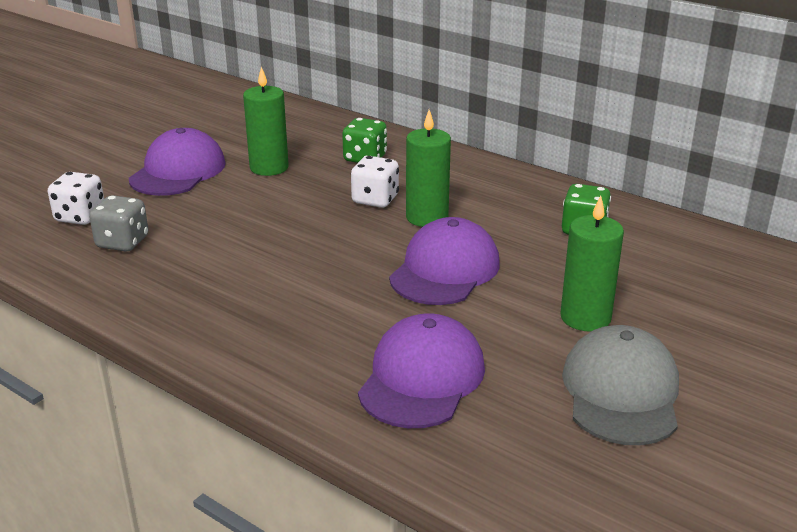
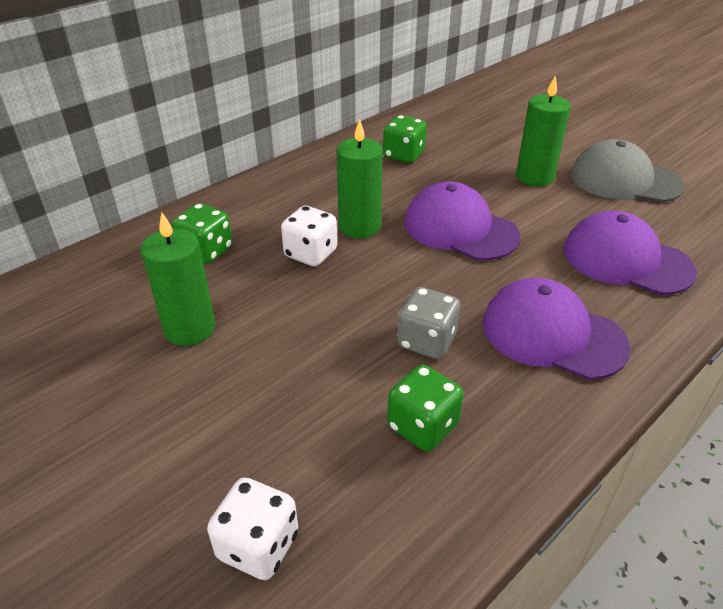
camera: 80 degrees left, 10 degrees up
grey dice [89,195,148,252] -> grey dice moved to [397,287,460,359]
purple cap [129,128,226,196] -> purple cap moved to [483,278,631,380]
none -> green dice [387,365,464,451]

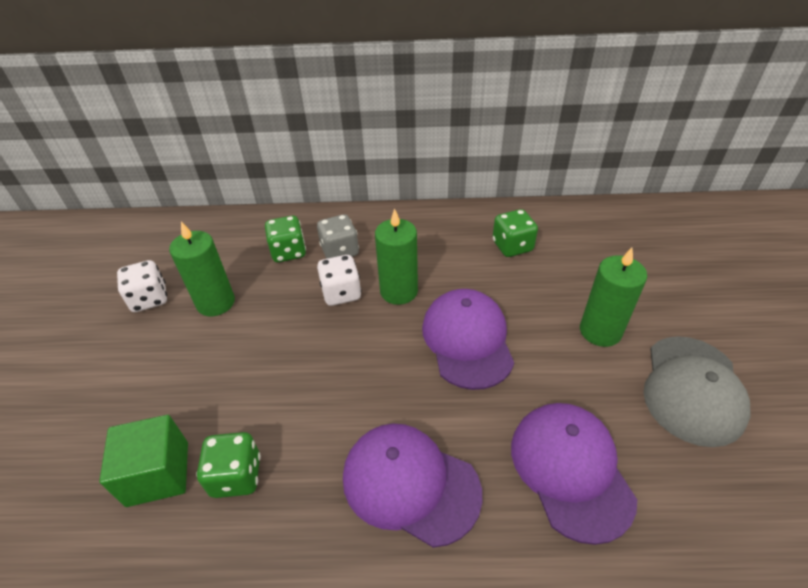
camera: 45 degrees right, 5 degrees up
white dice [207,478,298,580] -> white dice moved to [117,260,167,312]
grey dice [397,287,460,359] -> grey dice moved to [317,214,359,259]
purple cap [483,278,631,380] -> purple cap turned 45 degrees counterclockwise [343,424,482,548]
grey cap [571,139,685,202] -> grey cap turned 135 degrees counterclockwise [643,336,750,447]
none -> green cube [99,415,188,507]

